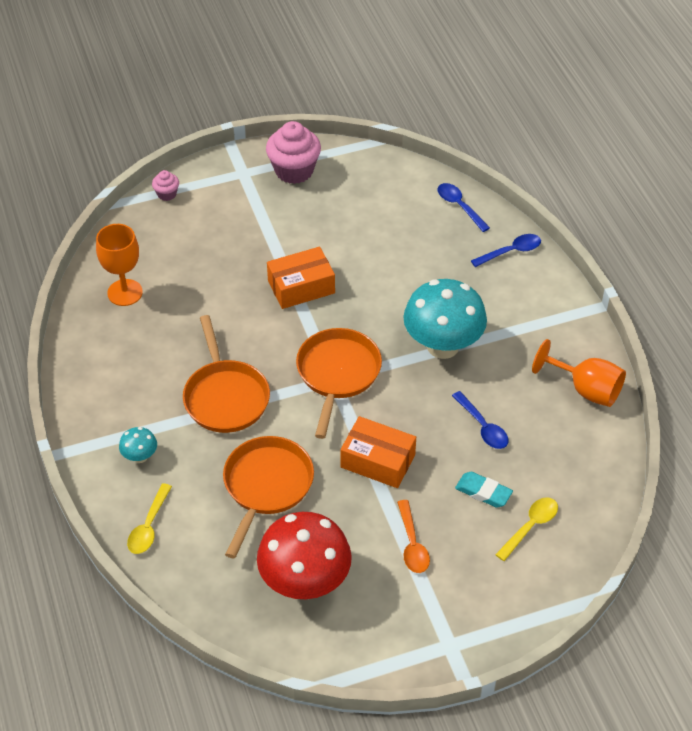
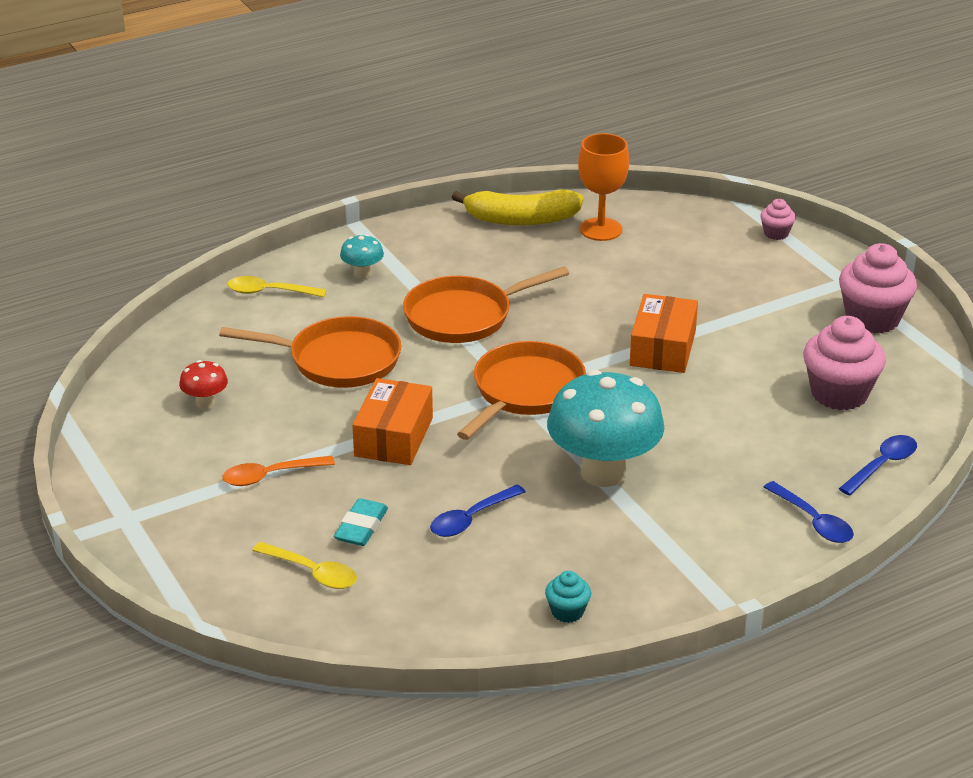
camera: 80 degrees right, 15 degrees down
red mushroom [257,512,352,599] -> red mushroom [179,360,228,409], size x0.44
orange box [267,247,335,309] -> orange box turned 45 degrees clockwise [630,294,698,373]
orange pan [296,328,382,439] -> orange pan turned 60 degrees counterclockwise [457,341,586,440]
orange goblet [532,339,626,407] -> turquoise cupcake [545,571,591,623]
none -> yellow banana [452,189,584,225]
none -> pink cupcake [803,316,886,410]

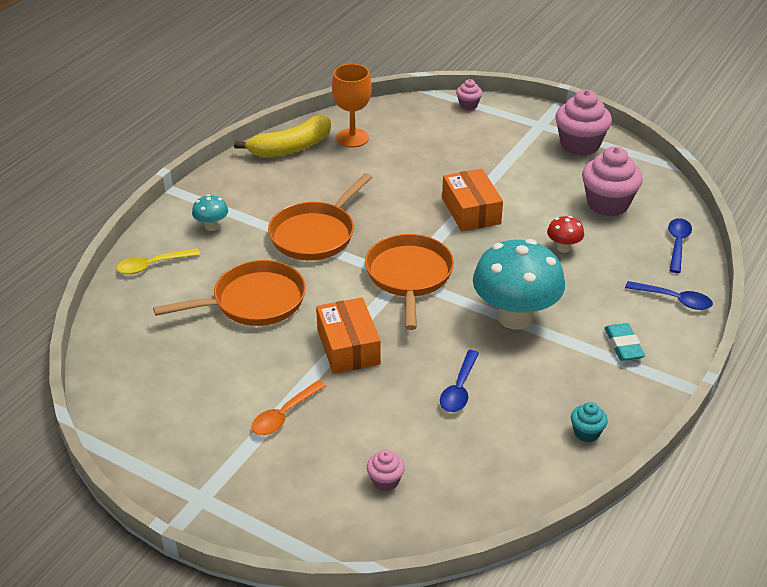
camera: 30 degrees left, 5 degrees up
red mushroom [179,360,228,409] -> red mushroom moved to [547,216,584,253]
yellow spoon [252,542,357,589] -> pink cupcake [367,450,405,491]
turquoise eraser [334,498,388,546] -> turquoise eraser moved to [604,323,645,361]

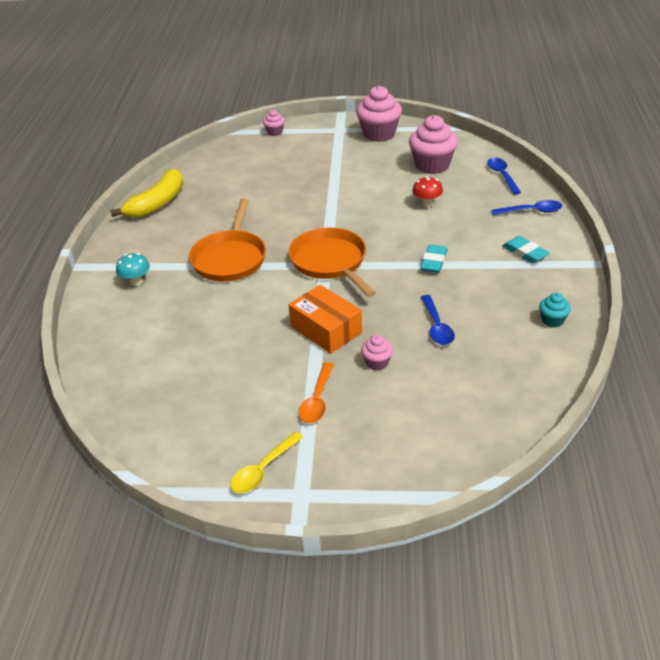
camera: 25 degrees left, 0 degrees up
yellow spoon [116,248,200,274] -> yellow spoon moved to [230,432,304,493]
orange pan [153,260,306,326] -> none
orange goblet [332,64,372,147] -> none
pink cupcake [367,450,405,491] -> pink cupcake moved to [361,335,393,370]
orange box [442,169,503,231] -> none
turquoise mushroom [473,239,565,329] -> turquoise eraser [420,245,447,273]

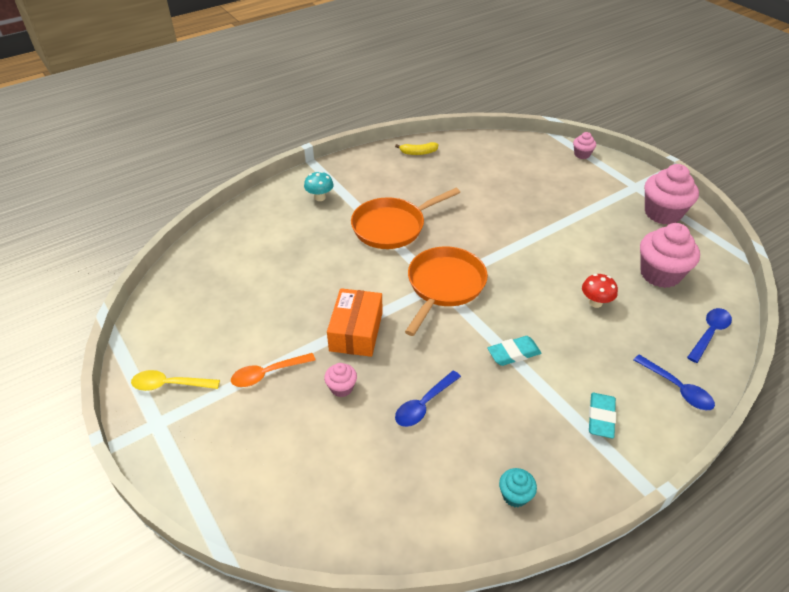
camera: 50 degrees right, 5 degrees up
yellow banana [110,169,183,218] -> yellow banana [395,142,439,155], size x0.51

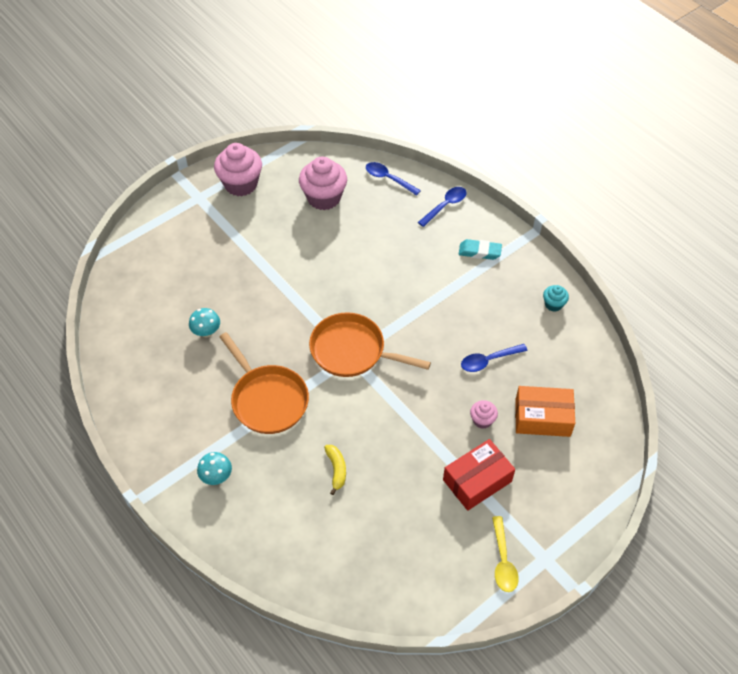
camera: 95 degrees left, 10 degrees up
orange spoon [231,353,316,387] -> red box [443,439,515,511]
orange box [327,288,383,357] -> orange box moved to [515,386,575,437]
yellow banana [395,142,439,155] -> yellow banana moved to [324,445,346,495]
blue spoon [395,370,461,427] -> blue spoon turned 120 degrees clockwise [461,344,528,372]
turquoise eraser [487,336,541,366] -> none
pink cupcake [573,132,596,159] -> none
red mushroom [582,274,618,308] -> none
none -> turquoise mushroom [189,308,220,338]

